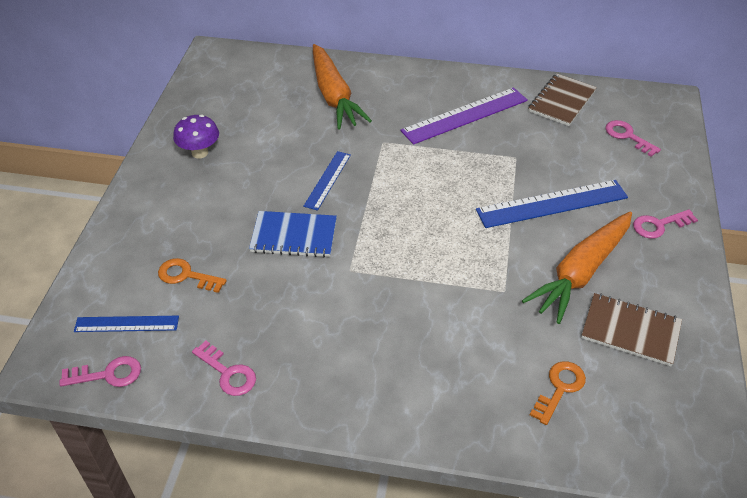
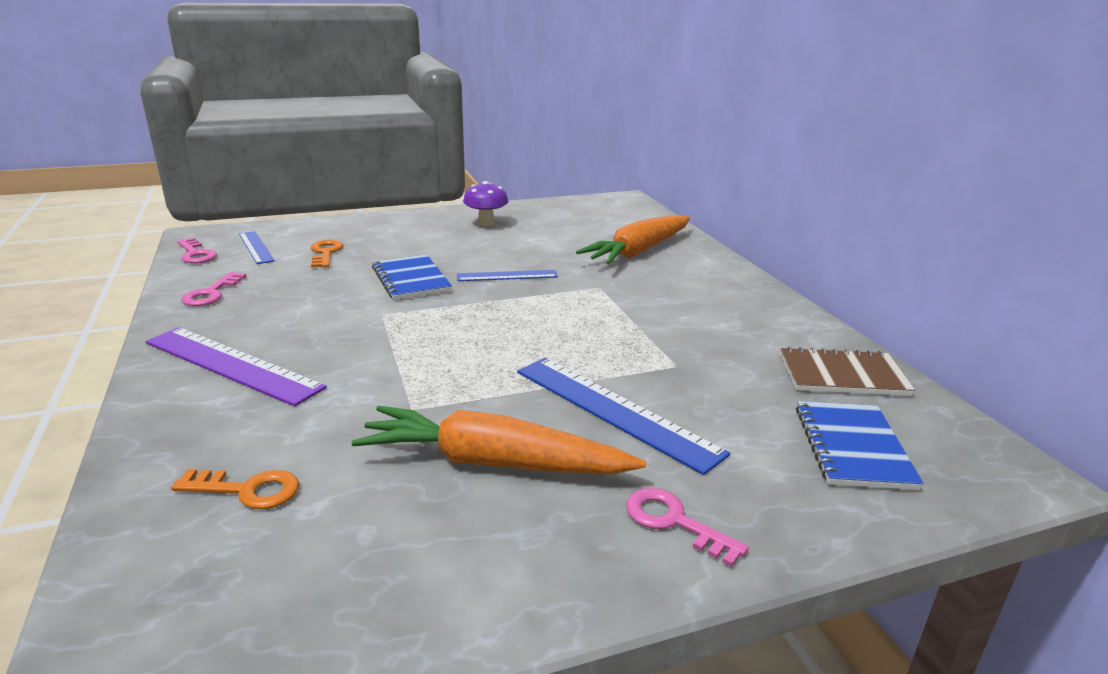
camera: 60 degrees right, 20 degrees down
purple ruler [400,87,528,145] -> purple ruler moved to [145,327,327,407]
brown notebook [581,293,682,366] -> none
pink key [605,120,661,157] -> blue notebook [796,401,924,490]

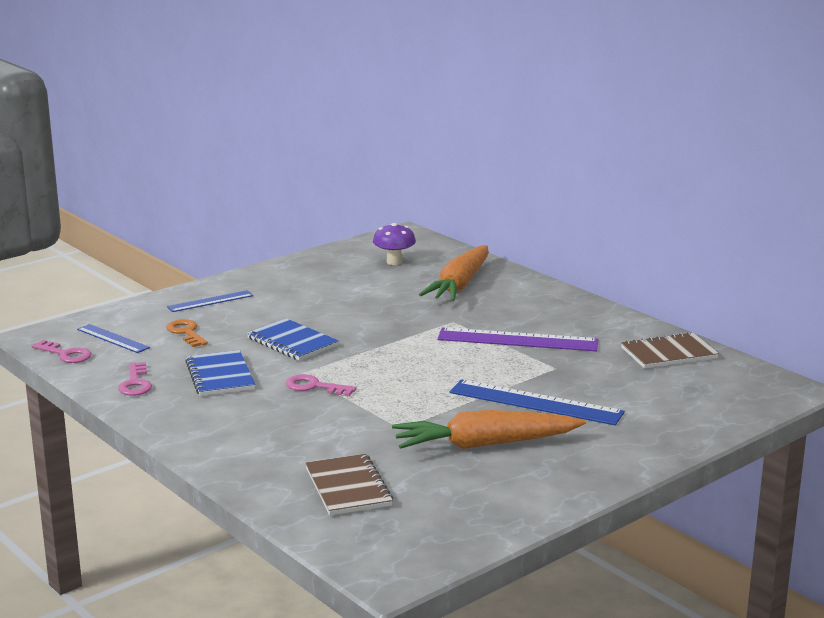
camera: 20 degrees left, 5 degrees down
purple ruler [145,327,327,407] -> purple ruler moved to [437,327,599,351]
orange key [171,469,299,509] -> brown notebook [305,454,393,515]
blue ruler [457,270,558,281] -> blue ruler moved to [167,290,253,312]
purple mushroom [463,181,508,226] -> purple mushroom moved to [373,223,416,265]
pink key [626,488,749,567] -> pink key moved to [286,374,357,396]
blue notebook [796,401,924,490] -> blue notebook moved to [185,350,255,396]

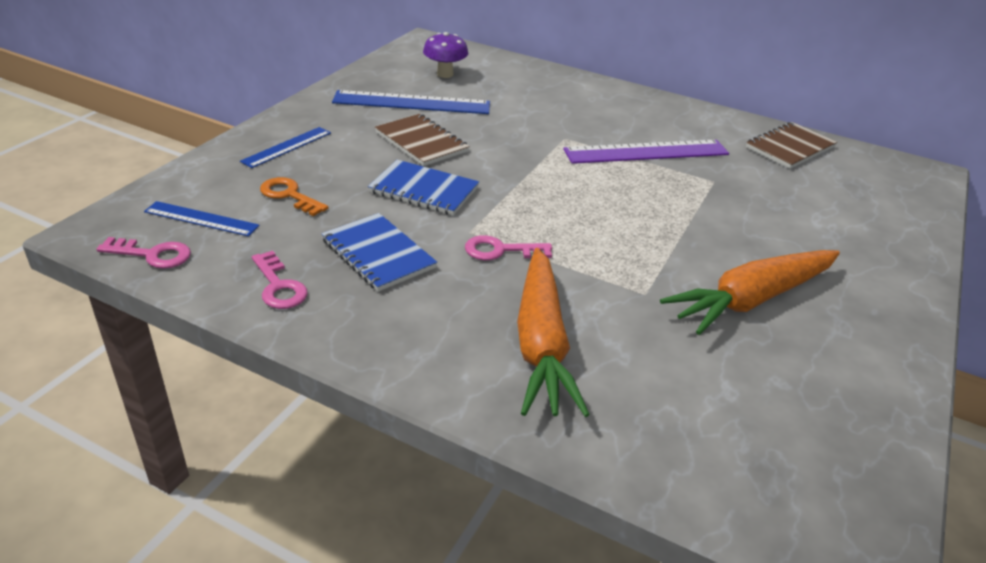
camera: 25 degrees left, 15 degrees up
brown notebook [305,454,393,515] -> brown notebook moved to [375,114,470,166]
orange carrot [419,245,489,301] -> orange carrot moved to [517,248,590,417]
blue ruler [450,379,625,425] -> blue ruler moved to [332,90,490,114]

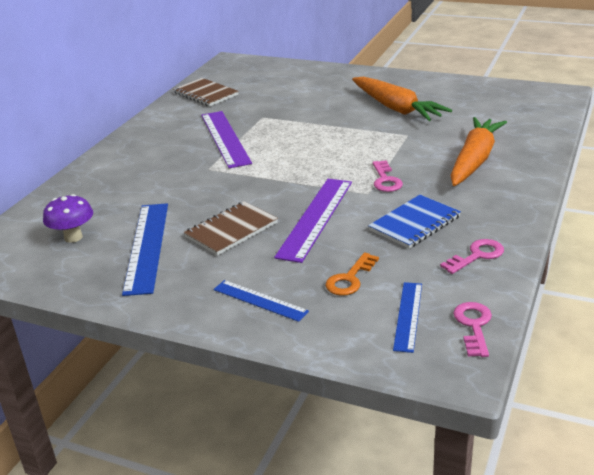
camera: 90 degrees left, 5 degrees down
blue notebook [368,160,479,215] -> purple ruler [274,179,352,263]
orange carrot [517,248,590,417] -> orange carrot turned 60 degrees counterclockwise [450,117,507,186]

